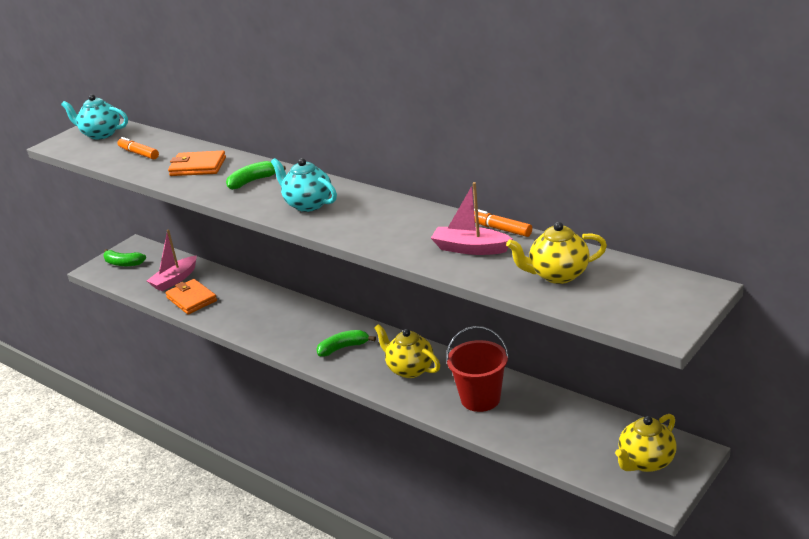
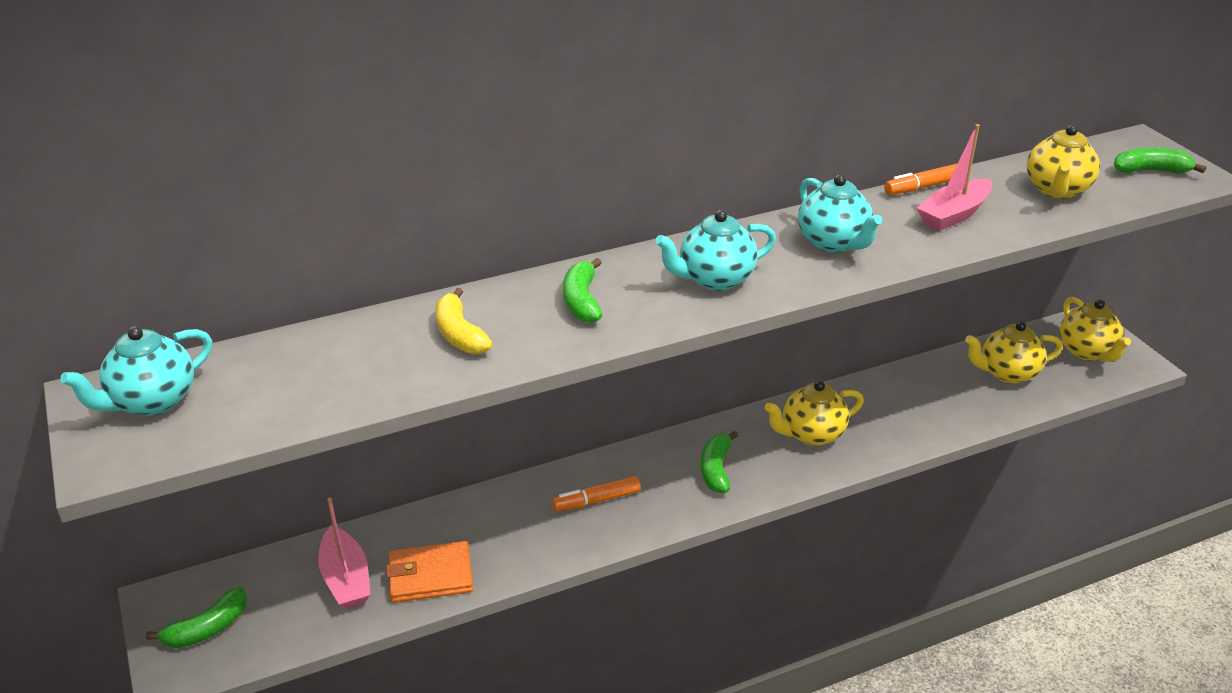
camera: 65 degrees left, 5 degrees up
orange marker [118,137,159,159] -> orange marker moved to [552,476,641,512]
orange wallet [168,151,226,176] -> yellow banana [436,288,493,354]
red bucket [446,326,509,412] -> none
none -> turquoise teapot [798,174,882,252]
none -> yellow teapot [965,321,1063,384]
none -> green banana [1113,147,1206,173]

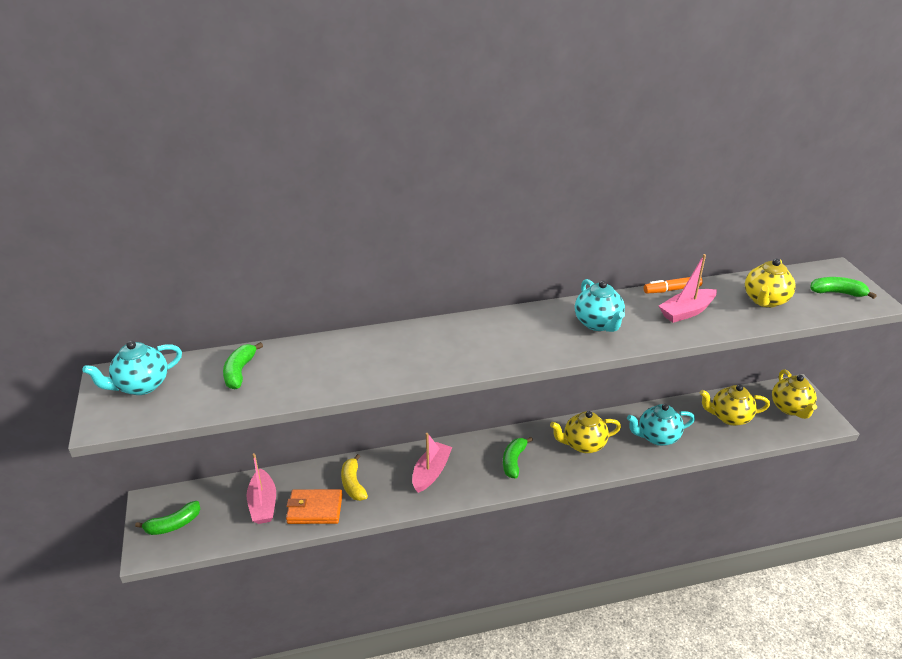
camera: 10 degrees right, 0 degrees up
yellow banana [436,288,493,354] -> yellow banana moved to [341,454,368,501]
orange marker [552,476,641,512] -> pink boat [412,433,452,493]
green banana [563,258,602,323] -> green banana moved to [223,342,263,389]
turquoise teapot [655,210,776,291] -> turquoise teapot moved to [627,404,695,446]

